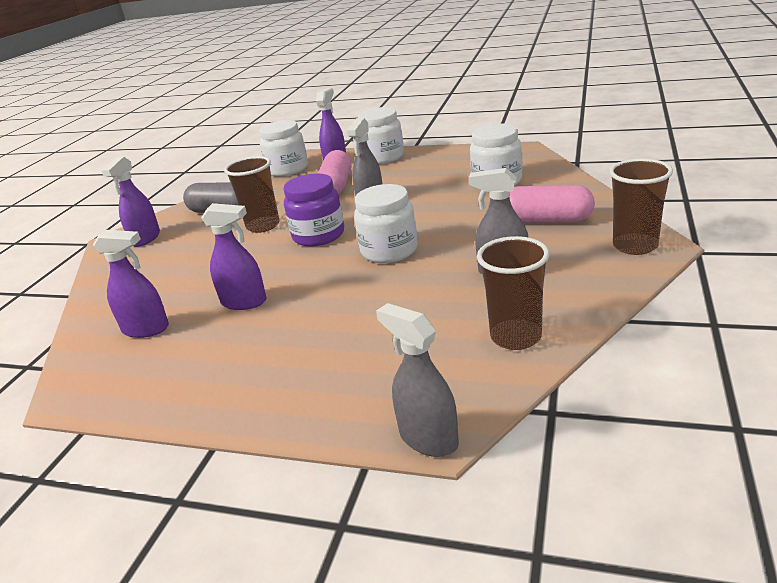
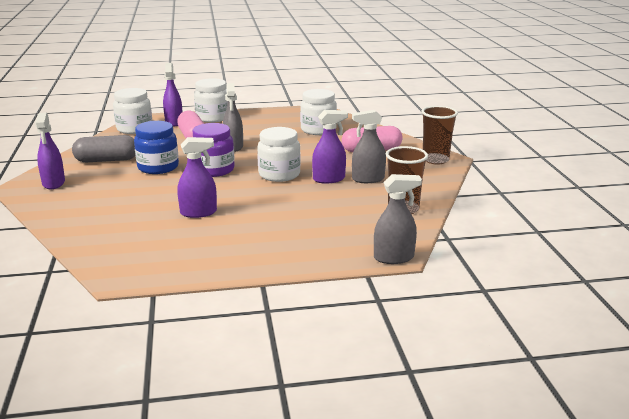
camera: 30 degrees left, 5 degrees down
purple spray bottle [93,230,169,338] -> purple spray bottle moved to [312,110,348,184]
brown cup [224,156,280,233] -> blue jar [134,121,179,174]
grey spray bottle [376,303,459,457] -> grey spray bottle turned 150 degrees clockwise [374,174,422,264]

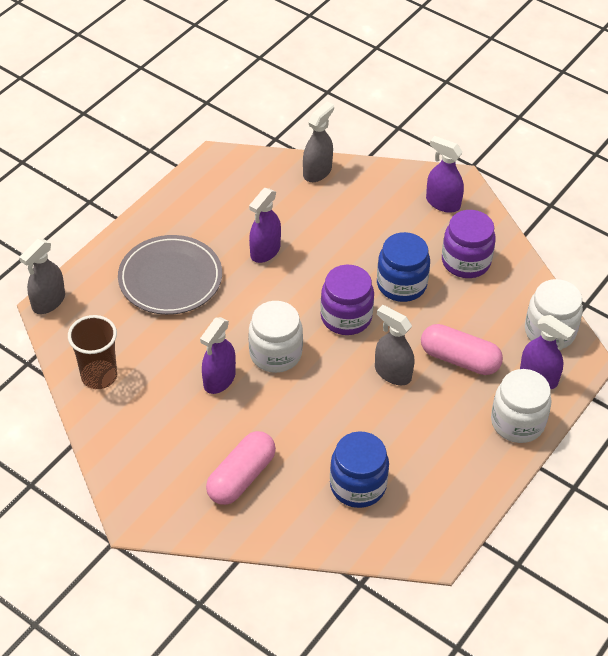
camera: 135 degrees right, 25 degrees up
grey capsule [72,135,135,162] -> purple jar [442,210,496,278]
white jar [300,89,337,135] -> blue jar [330,431,389,508]
grey spray bottle [352,110,386,183] -> grey spray bottle moved to [303,102,334,182]
brown cup [421,106,458,164] -> none
none -> grey plate [118,235,222,315]

